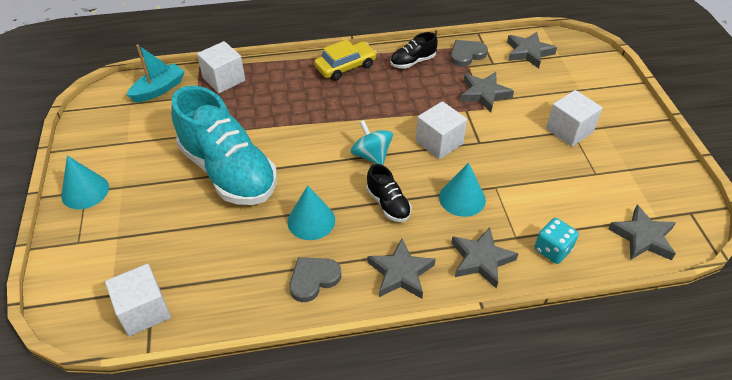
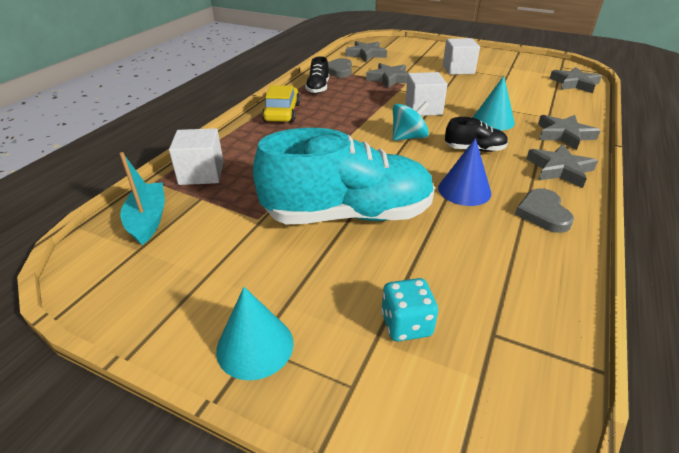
camera: 55 degrees left, 10 degrees down
white cube [105,264,171,336] -> none
turquoise cone [287,185,335,240] -> blue cone [438,138,491,206]
turquoise spinning top [351,120,393,165] -> turquoise spinning top turned 150 degrees clockwise [393,101,429,141]
turquoise dice [535,218,579,264] -> turquoise dice moved to [381,278,438,341]

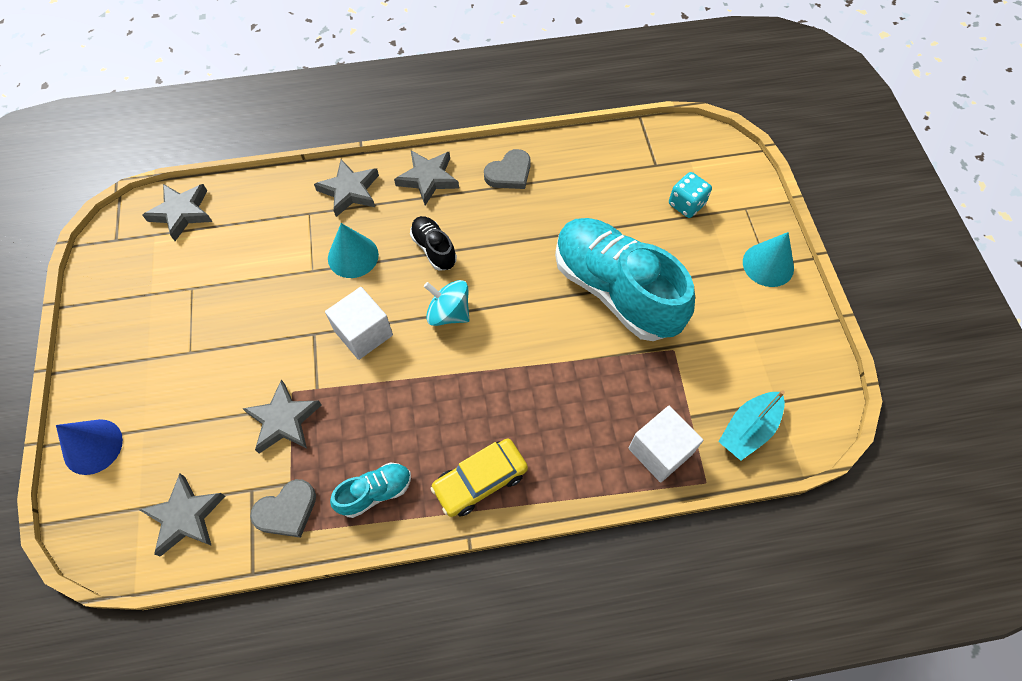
camera: 125 degrees left, 25 degrees up
black shoe [305,56,329,94] -> turquoise shoe [330,463,411,518]
blue cone [438,138,491,206] -> blue cone moved to [56,419,123,475]
white cube [443,38,480,75] -> none

